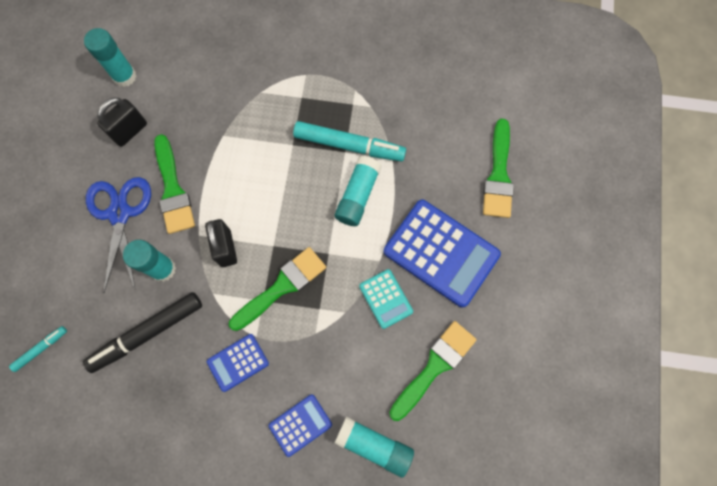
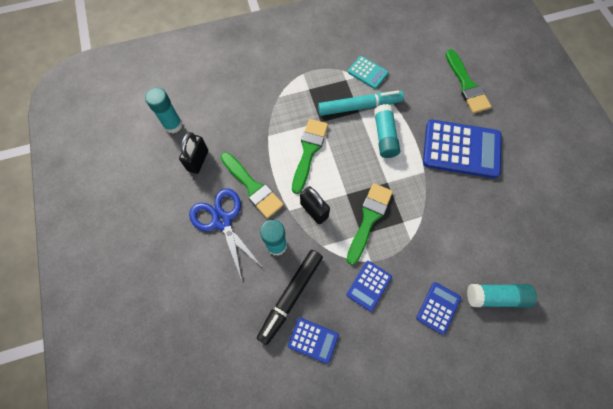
camera: 25 degrees left, 5 degrees down
turquoise marker [9,326,67,372] -> none
turquoise calculator [359,269,413,329] -> turquoise calculator moved to [348,56,389,89]
green brush [389,321,477,421] -> green brush moved to [292,119,328,194]
none -> blue calculator [288,318,339,364]

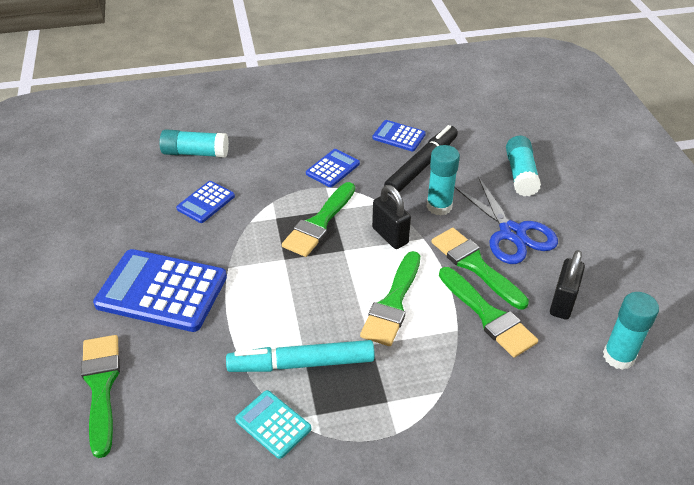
camera: 175 degrees left, 25 degrees down
turquoise glue stick [374,104,400,158] -> turquoise glue stick moved to [506,136,541,196]
blue calculator [416,282,461,335] -> blue calculator moved to [176,181,235,223]
none -> green brush [439,267,538,357]

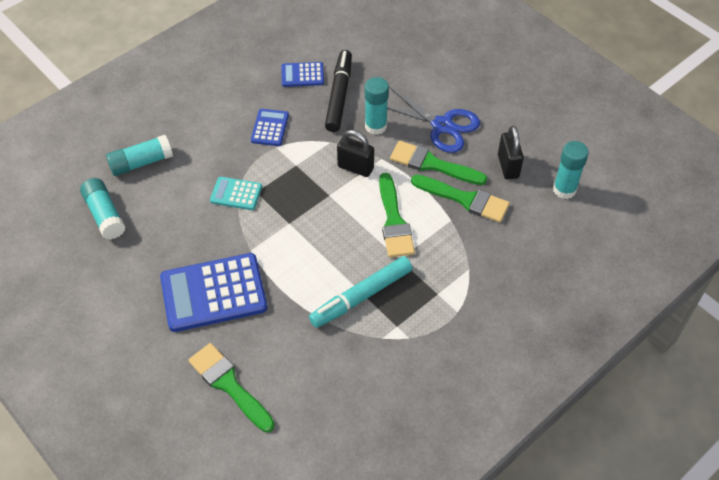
camera: 30 degrees left, 10 degrees up
blue calculator [176,181,235,223] -> none
turquoise calculator [235,390,311,459] -> turquoise calculator moved to [210,177,262,210]
green brush [282,182,355,257] -> none
turquoise glue stick [506,136,541,196] -> turquoise glue stick moved to [80,178,126,240]

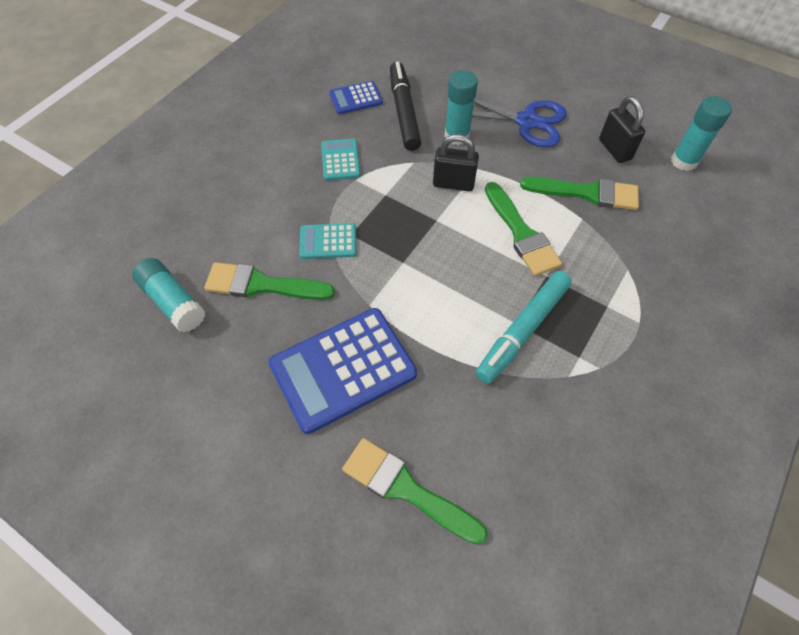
camera: 15 degrees left, 5 degrees up
turquoise glue stick [106,135,173,176] -> none
blue calculator [251,109,289,146] -> turquoise calculator [321,139,360,181]
green brush [390,141,487,185] -> green brush moved to [204,262,335,300]

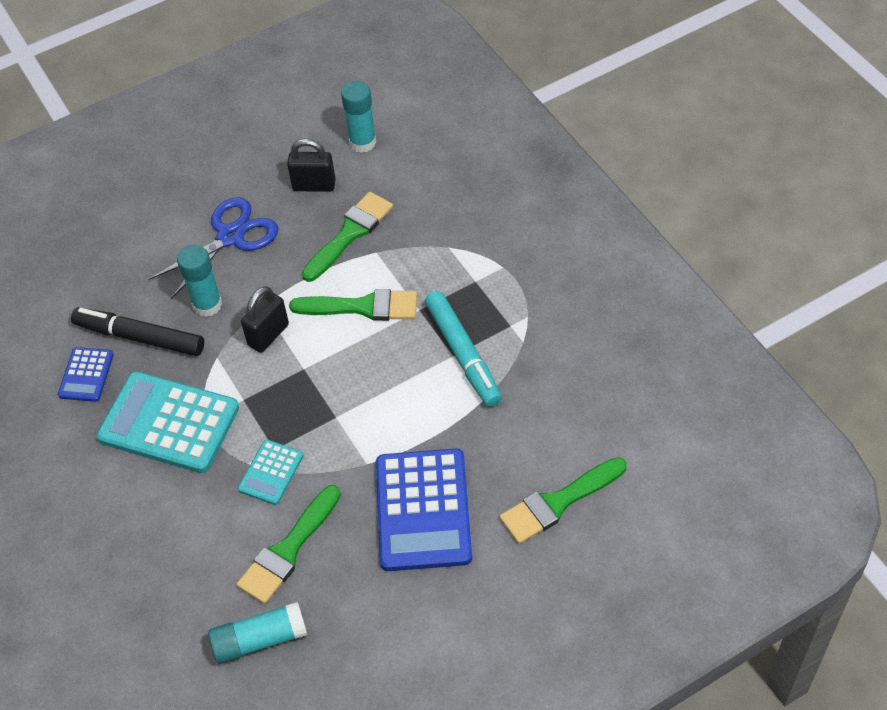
camera: 60 degrees left, 5 degrees down
turquoise calculator [321,139,360,181] -> turquoise calculator [96,371,239,473], size x1.98

